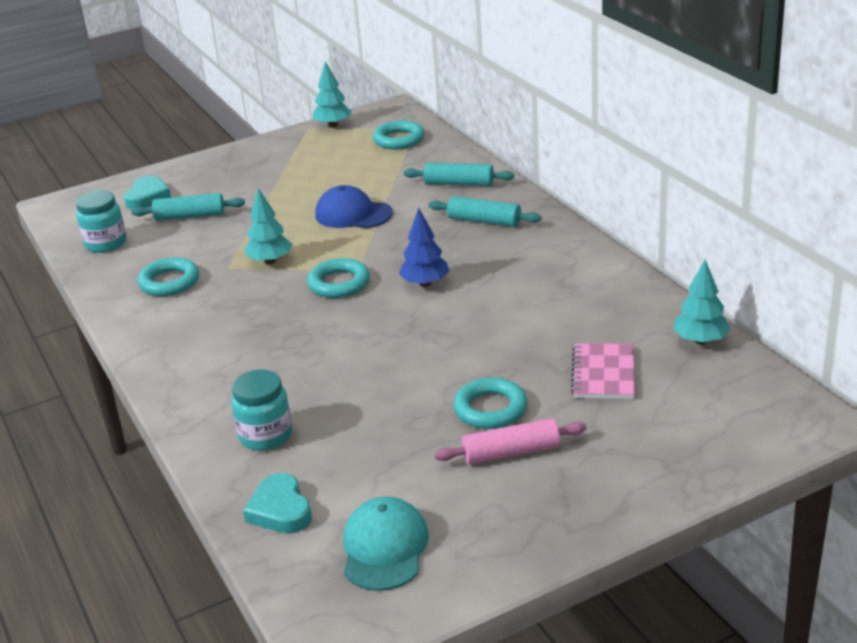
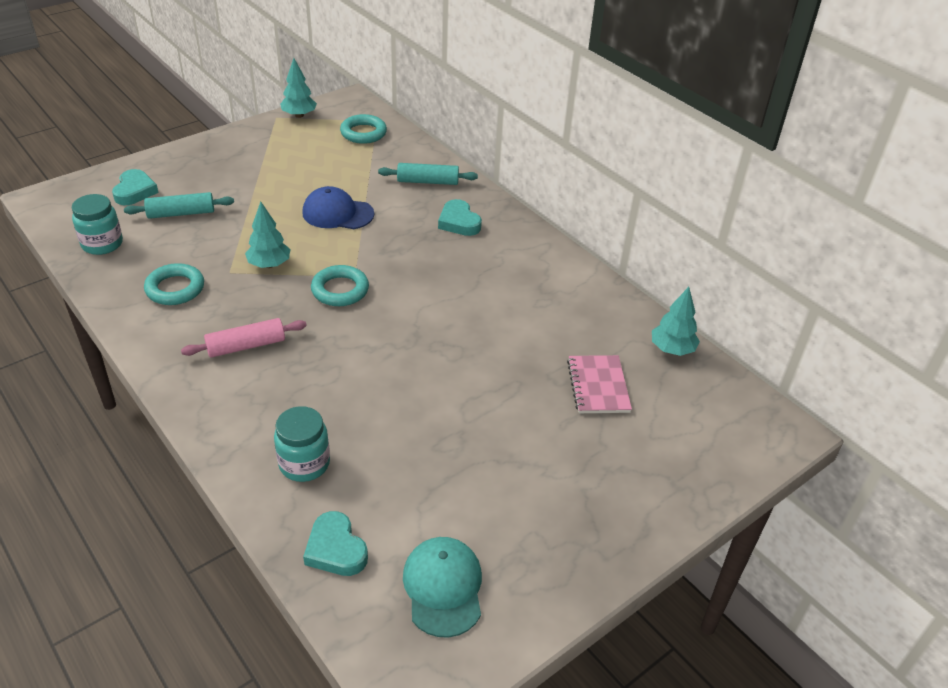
camera: 15 degrees left, 10 degrees up
blue tree [399,207,449,287] -> none
turquoise rolling pin [429,196,541,227] -> turquoise heart [438,199,482,236]
pink rolling pin [434,418,587,465] -> pink rolling pin moved to [181,318,307,358]
turquoise ring [453,377,527,429] -> none

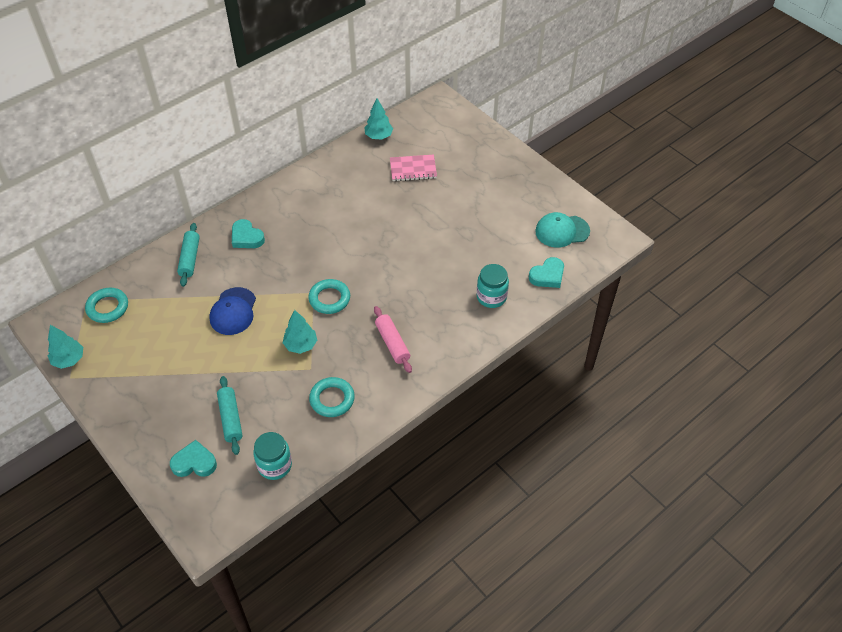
camera: 90 degrees left, 10 degrees up
turquoise heart [438,199,482,236] -> turquoise heart turned 75 degrees clockwise [232,219,265,248]

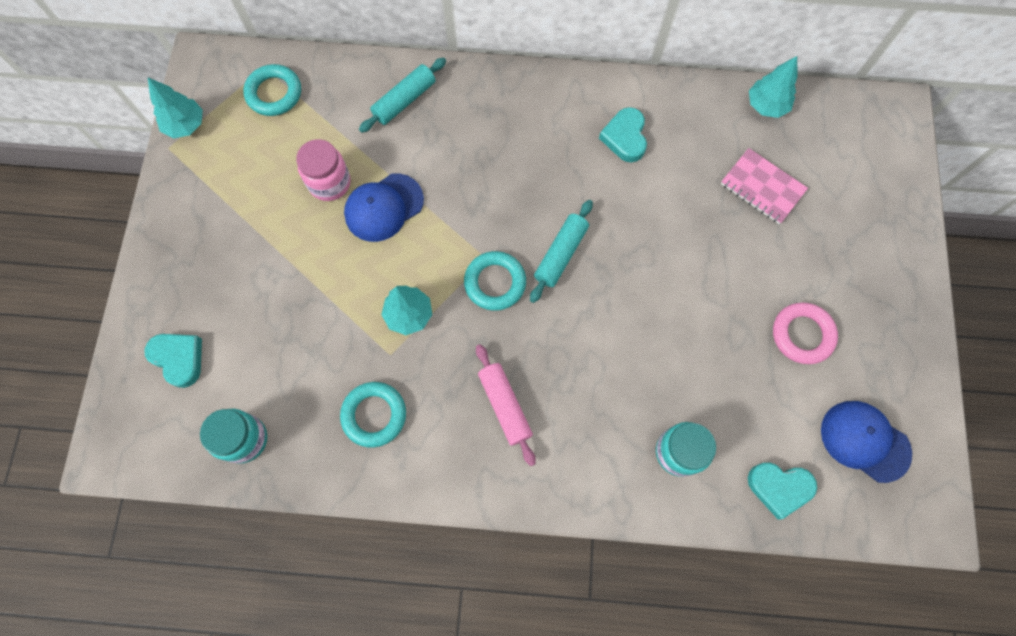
camera: 45 degrees right, 20 degrees up
turquoise rolling pin [217,376,243,455] -> turquoise rolling pin moved to [530,200,593,303]
turquoise heart [232,219,265,248] -> turquoise heart moved to [599,107,647,162]
pink rolling pin [374,306,412,373] -> pink rolling pin turned 45 degrees counterclockwise [476,344,536,466]
turquoise cap [535,212,590,248] -> blue cap [821,401,912,483]
none -> pink jar [296,139,351,201]
none -> pink ring [773,303,838,364]

